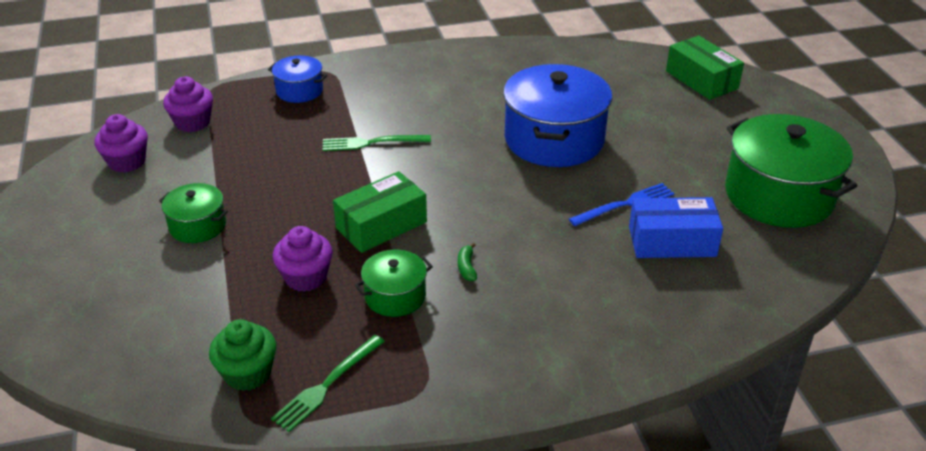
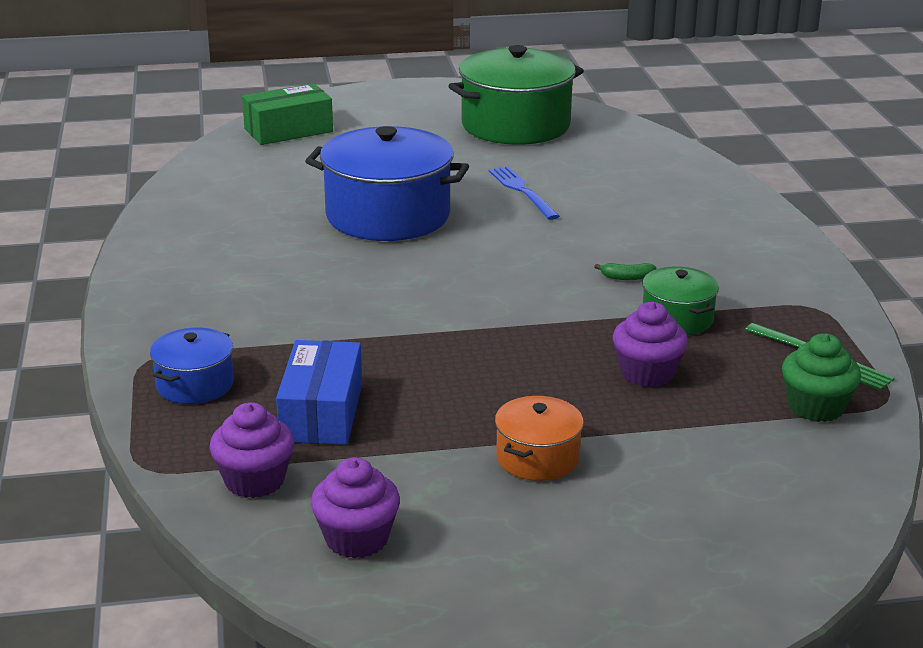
camera: 85 degrees left, 10 degrees down
green pot [159,183,228,243] -> orange pot [495,396,584,481]
green fork [323,135,431,151] -> none
green box [333,171,427,253] -> none
blue box [629,197,723,258] -> blue box moved to [276,340,362,445]

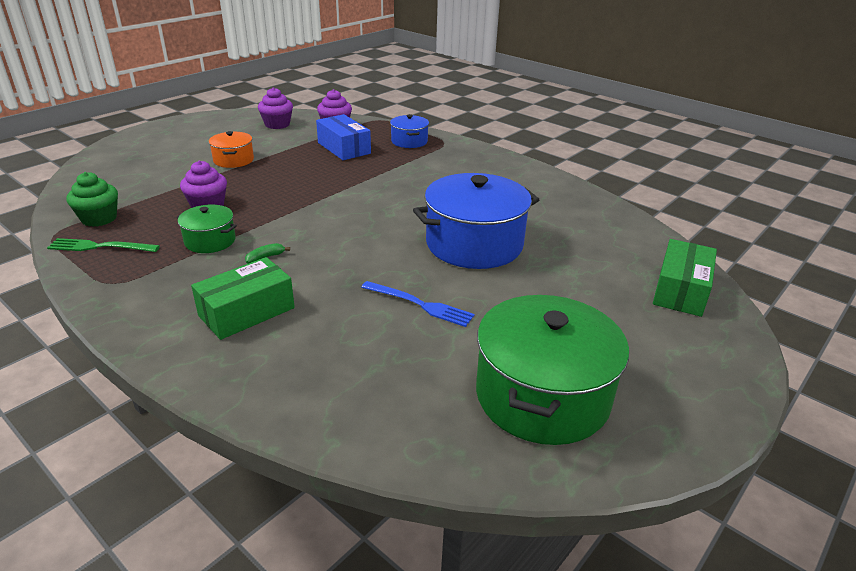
camera: 140 degrees right, 5 degrees up
none -> green box [191,257,295,340]

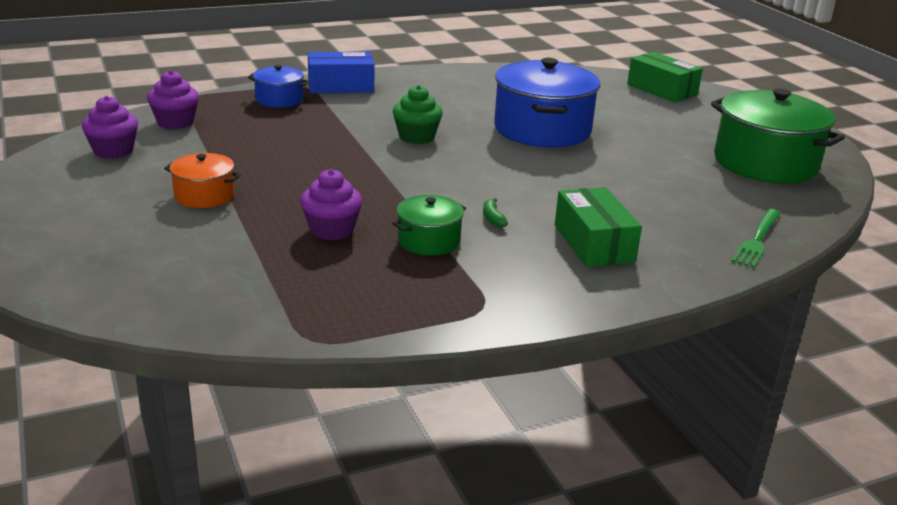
camera: 65 degrees left, 5 degrees down
green fork [47,238,160,252] -> green fork moved to [731,209,781,268]
green cupcake [66,172,118,227] -> green cupcake moved to [393,85,443,144]
blue box [316,114,371,160] -> blue box moved to [308,52,375,93]
blue fork [361,281,475,327] -> none

